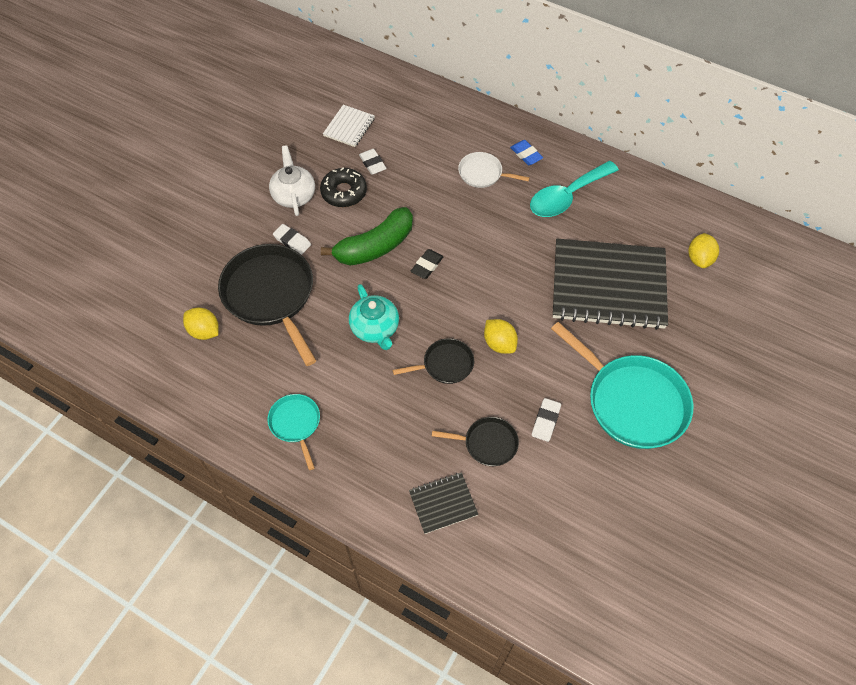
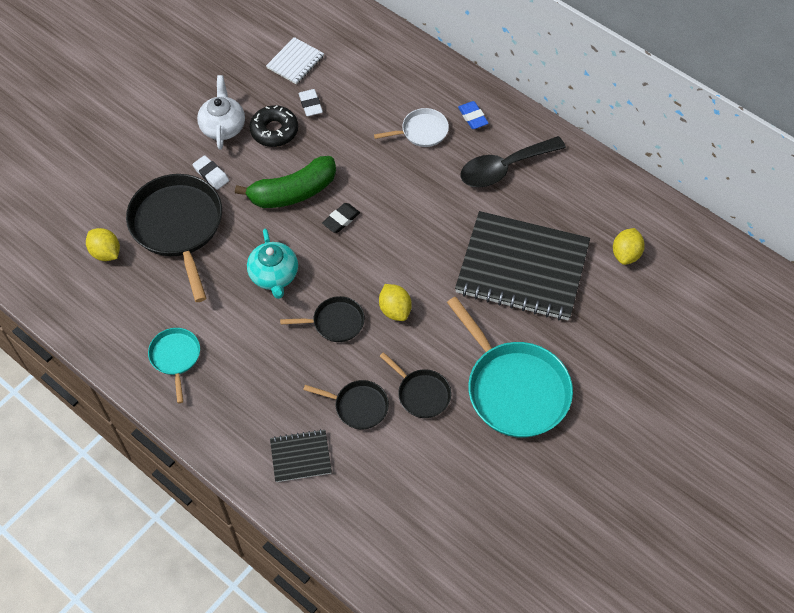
camera: 10 degrees right, 0 degrees up
white pan [458,152,530,188] -> white pan turned 135 degrees clockwise [374,108,449,147]
turquoise spoon [530,161,619,217] -> black spoon [460,136,566,188]
white eraser [532,398,561,442] -> black pan [380,352,452,418]

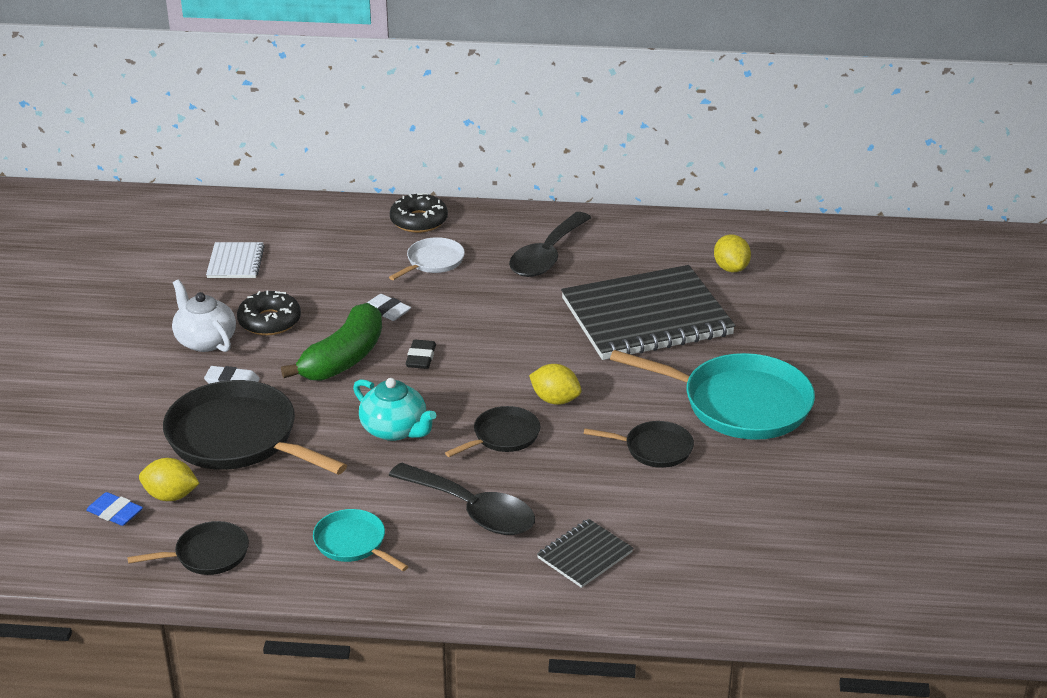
camera: 35 degrees left, 25 degrees down
white eraser [299,89,323,116] -> white eraser moved to [367,294,411,321]
black pan [303,380,389,430] -> black pan moved to [127,521,249,575]
blue eraser [458,101,489,129] -> blue eraser moved to [86,492,143,526]
none -> black spoon [388,463,535,535]
none -> black donut [390,193,448,233]

